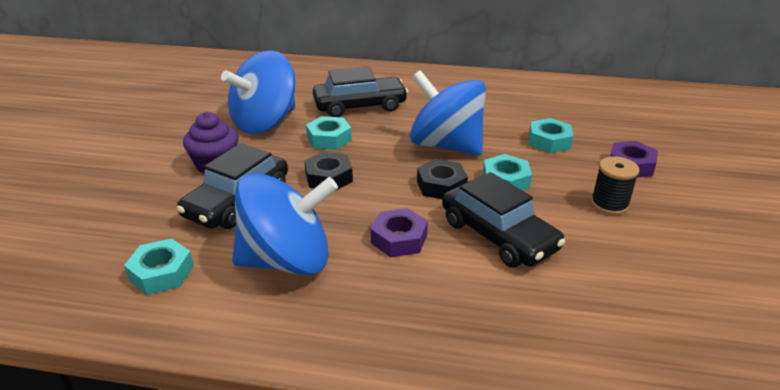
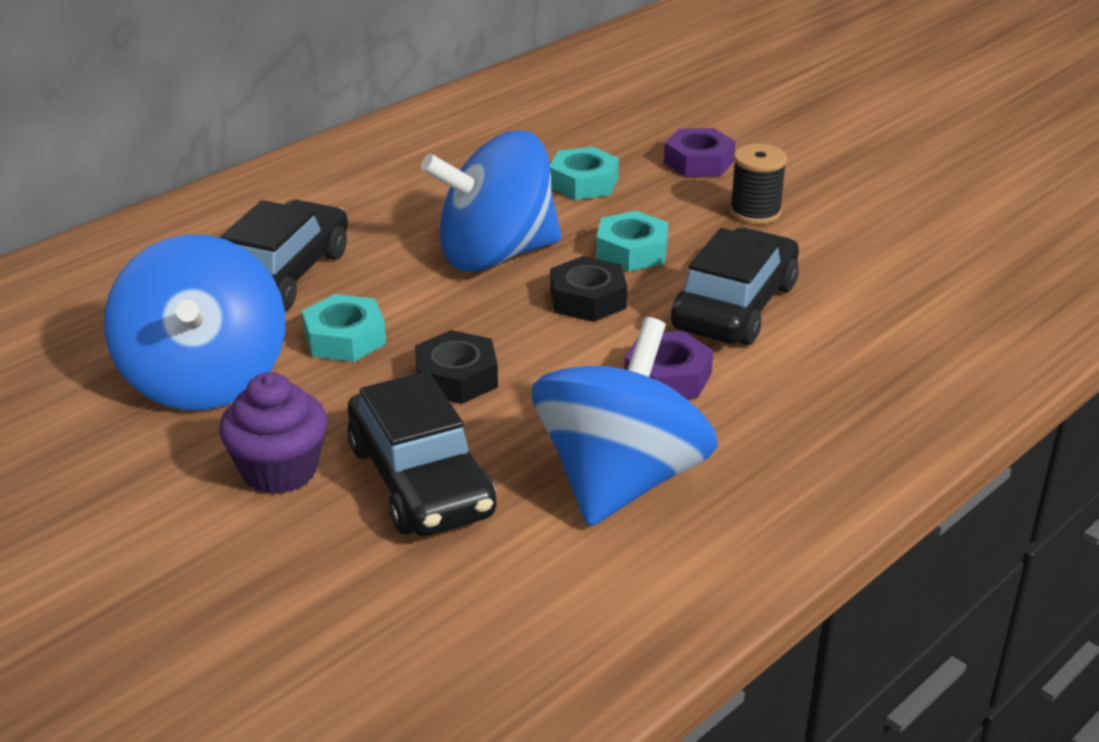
camera: 55 degrees left, 0 degrees up
turquoise nut [124,239,194,295] -> none
black car [442,172,565,267] -> black car turned 60 degrees counterclockwise [671,228,799,345]

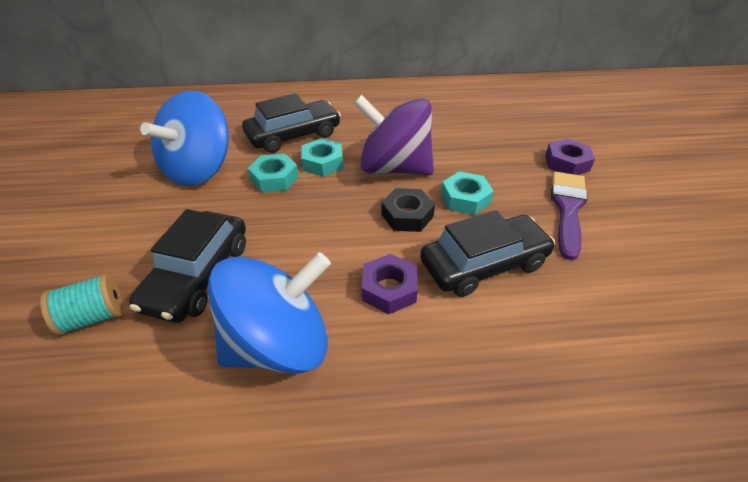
camera: 40 degrees right, 10 degrees up
purple cupcake [219,372,328,494] -> none
black nut [415,330,498,404] -> none
blue spinning top [421,130,561,272] -> purple spinning top [354,95,434,175]
turquoise nut [550,147,619,200] -> turquoise nut moved to [301,138,343,177]
black spool [730,144,787,224] -> purple brush [551,171,588,261]
none -> turquoise spool [40,273,124,335]

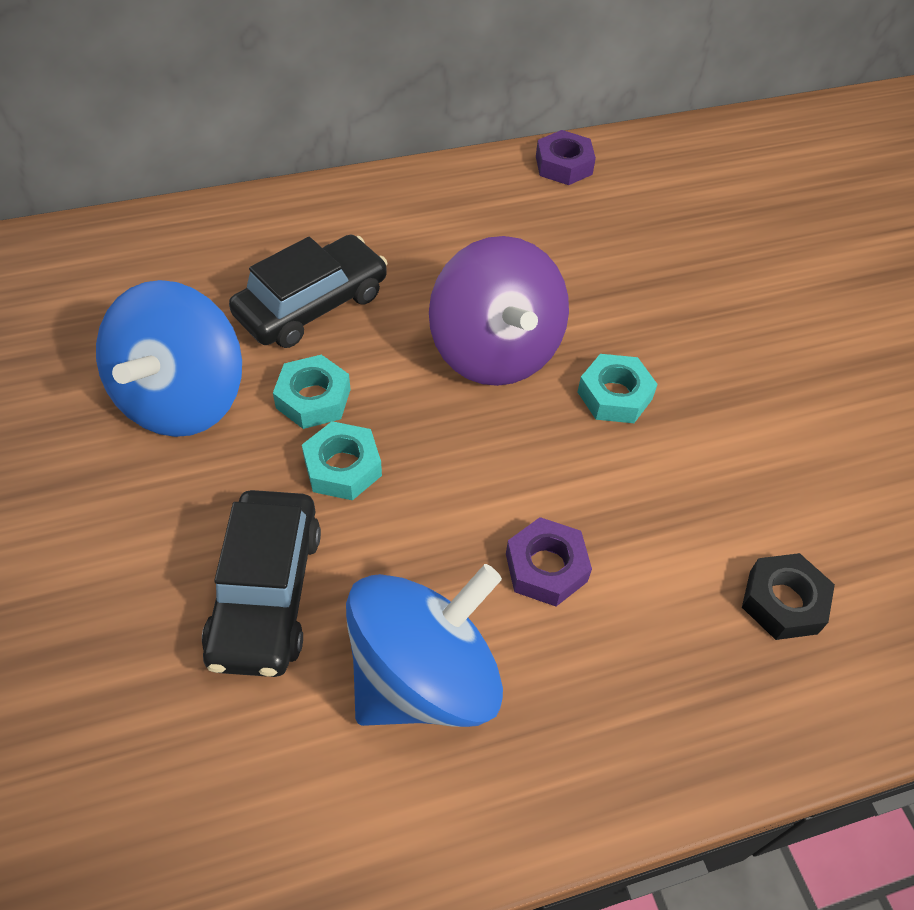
camera: 15 degrees left, 10 degrees up
turquoise spool [40,273,124,335] -> none
turquoise nut [301,138,343,177] -> turquoise nut moved to [302,421,382,501]
purple spinning top [354,95,434,175] -> purple spinning top turned 120 degrees counterclockwise [429,236,569,386]
black nut [381,188,435,232] -> black nut moved to [742,553,835,640]
black car [420,210,555,297] -> none
purple nut [545,138,595,175] -> purple nut moved to [536,130,596,185]
purple brush [551,171,588,261] -> none

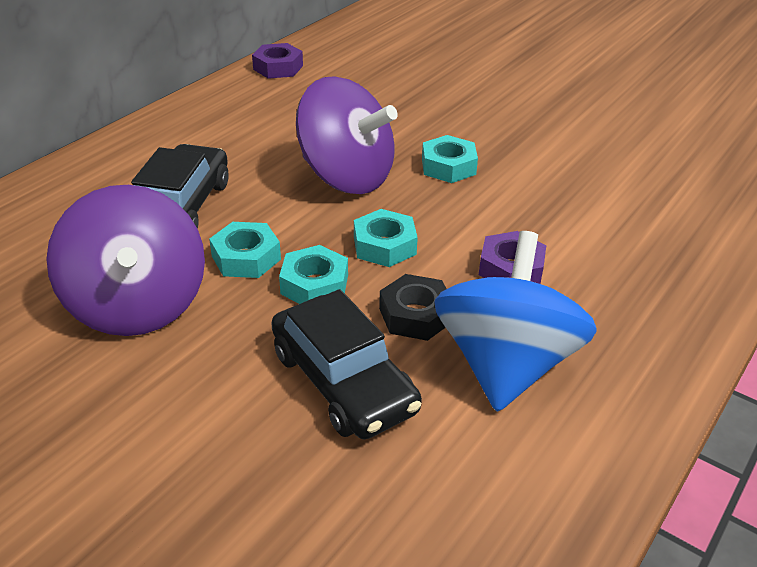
camera: 35 degrees left, 15 degrees down
blue spinning top [96,280,242,437] -> purple spinning top [46,185,205,336]
black nut [742,553,835,640] -> black nut moved to [379,274,446,341]
none -> turquoise nut [354,209,418,267]

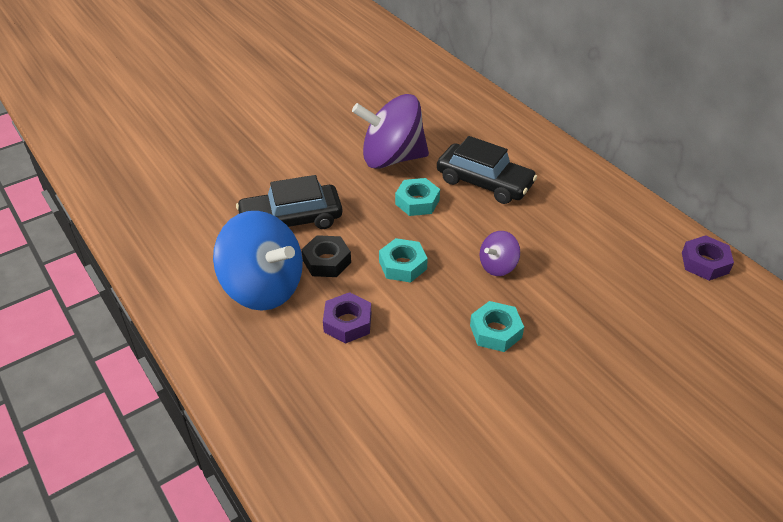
camera: 110 degrees right, 5 degrees up
turquoise nut [279,245,348,304] -> none
purple spinning top [296,76,398,194] -> purple spinning top [480,231,520,276], size x0.48

